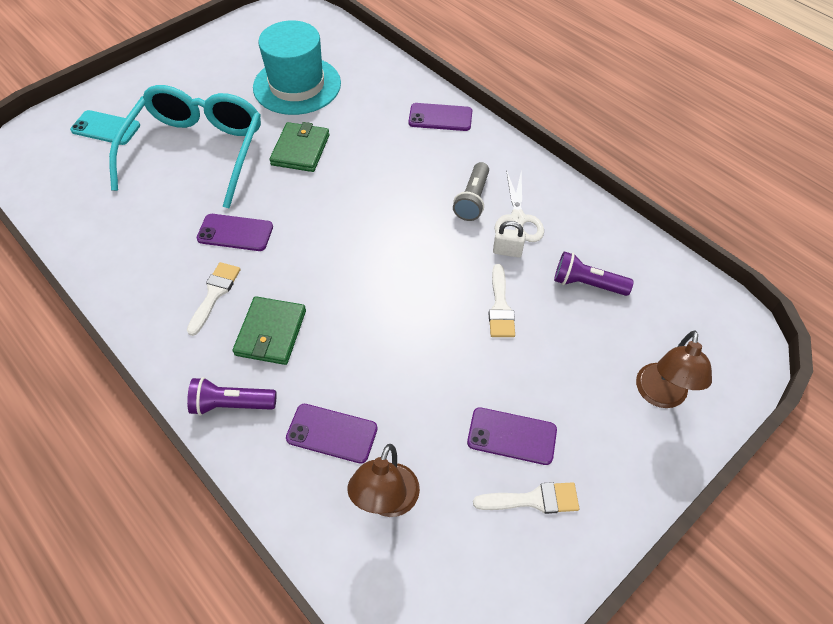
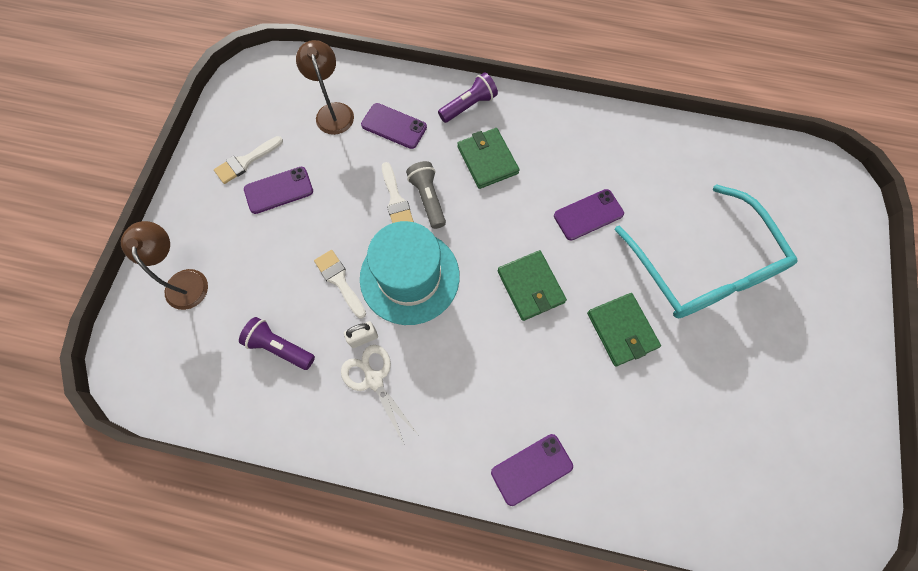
camera: 145 degrees right, 15 degrees up
turquoise phone [70,110,140,145] -> none
white brush [187,262,241,336] -> white brush moved to [382,162,414,223]
turquoise hat [253,20,341,115] -> turquoise hat moved to [360,221,460,325]
purple phone [286,404,378,464] -> purple phone turned 45 degrees clockwise [361,103,427,149]
grey flashlight [453,162,489,221] -> grey flashlight moved to [406,161,446,229]
purple flashlight [554,251,634,296] -> purple flashlight turned 135 degrees counterclockwise [239,317,315,370]
none -> green wallet [497,250,567,321]

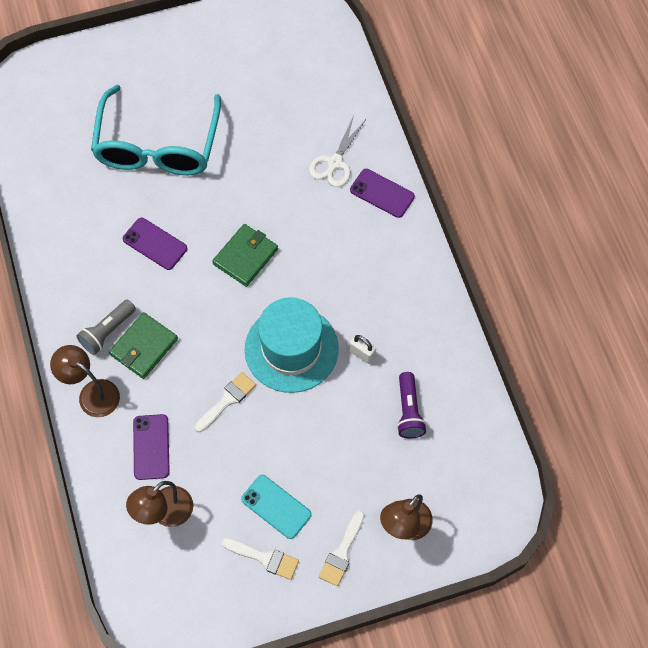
camera: 120 degrees left, 5 degrees down
purple phone [244,167,313,214] -> turquoise phone [241,475,312,539]
white brush [314,250,366,319] -> white brush moved to [319,510,365,586]
white scissors [341,345,418,446] -> white scissors moved to [309,116,365,187]
grey flashlight [406,161,446,229] -> grey flashlight moved to [76,300,136,355]
purple flashlight [438,72,498,123] -> brown lamp [50,345,120,417]
green wallet [587,293,661,366] -> none
turquoise glasses [614,184,798,319] -> turquoise glasses turned 150 degrees clockwise [91,85,221,175]

